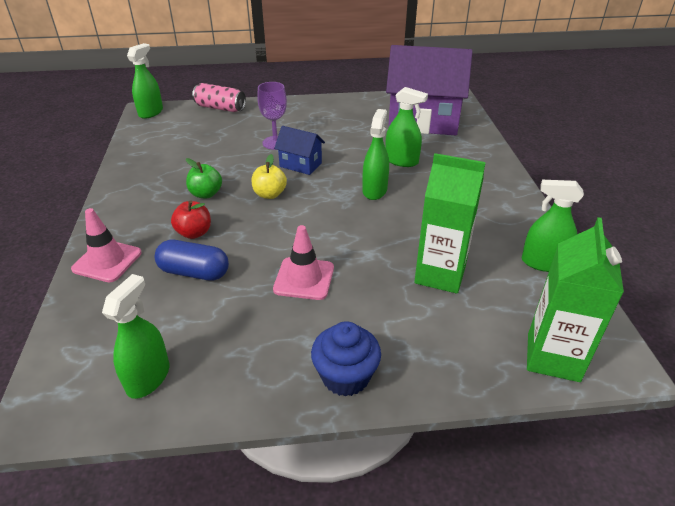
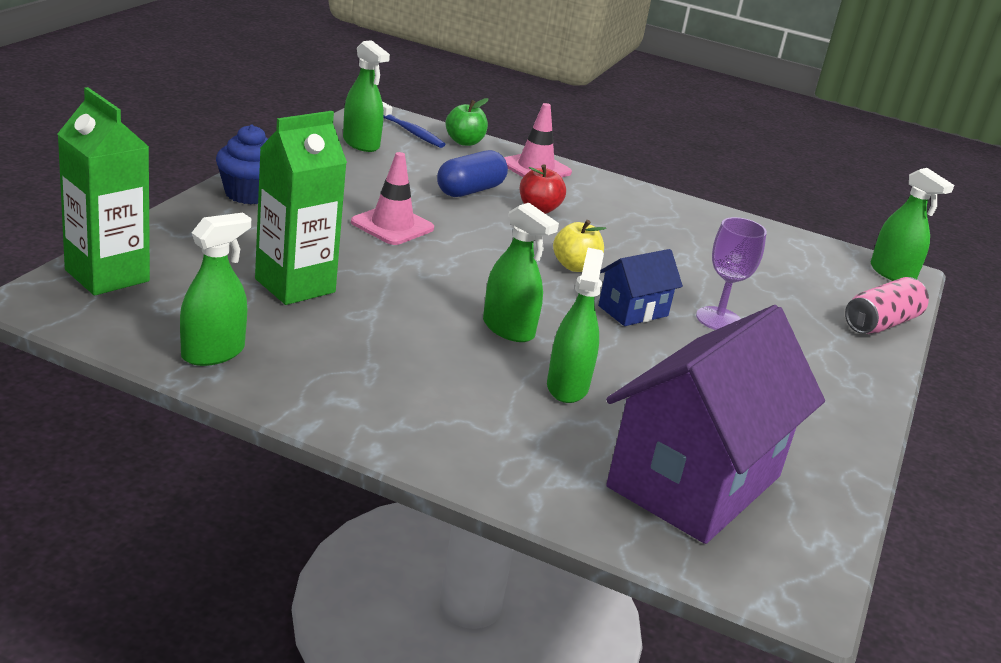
camera: 115 degrees right, 10 degrees down
green apple [186,158,222,199] -> green apple moved to [445,98,488,146]
green spray bottle [385,87,428,167] -> green spray bottle turned 135 degrees clockwise [547,248,604,403]
none -> blue toothbrush [382,102,446,148]

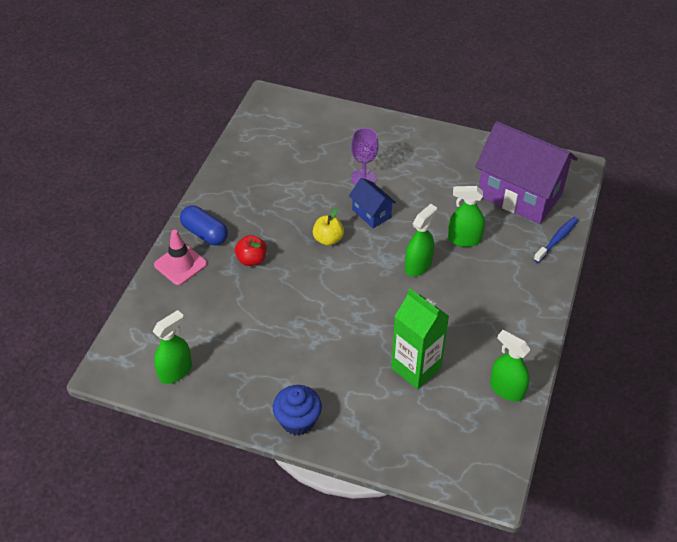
camera: 90 degrees left, 20 degrees up
green carton [58,87,150,295] -> none
pink traffic cone [351,152,434,245] -> none
blue toothbrush [382,102,446,148] -> blue toothbrush moved to [534,217,579,263]
blue capsule [437,150,508,197] -> blue capsule moved to [180,205,228,245]
green apple [445,98,488,146] -> none
pink can [845,277,929,334] -> none
green spray bottle [871,168,954,281] -> none

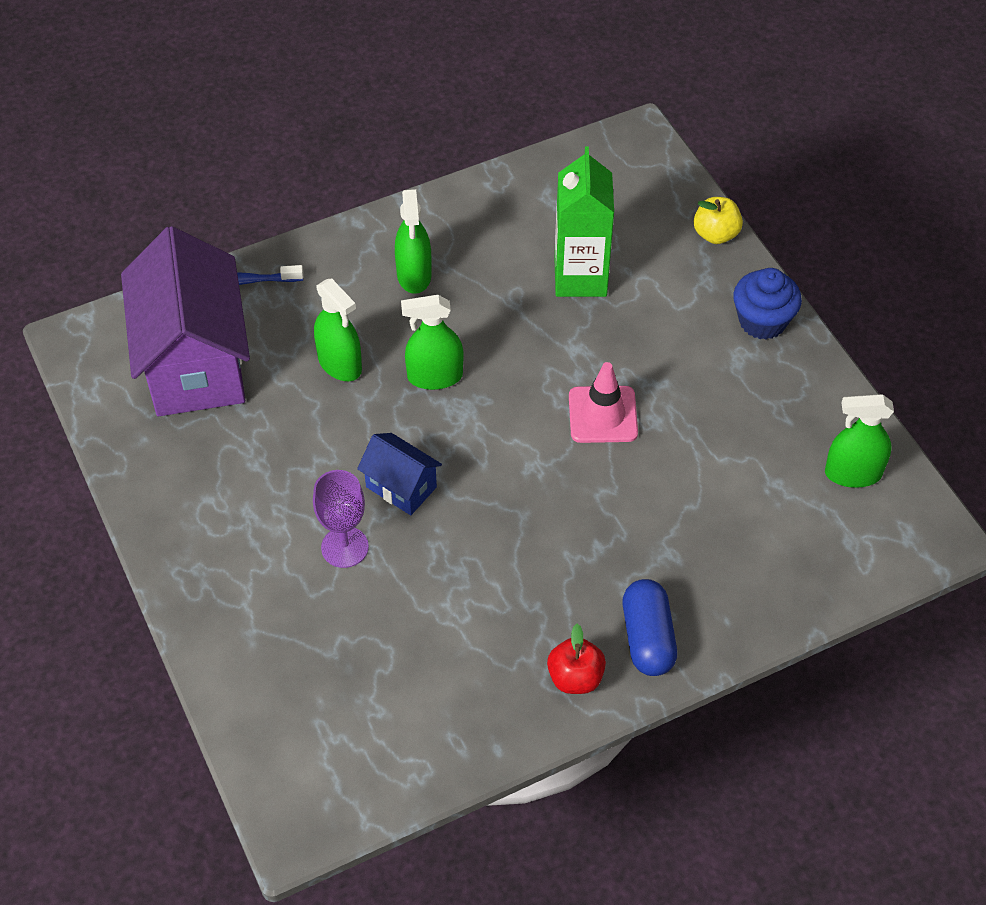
camera: 135 degrees left, 5 degrees up
pink traffic cone [154,230,207,285] -> pink traffic cone moved to [569,362,638,443]
red apple [235,235,267,266] -> red apple moved to [547,624,606,694]
yellow apple [313,208,344,246] -> yellow apple moved to [694,197,743,244]
blue house [349,178,396,228] -> blue house turned 60 degrees counterclockwise [357,433,442,515]
green spray bottle [490,330,530,402] -> green spray bottle moved to [395,189,431,294]

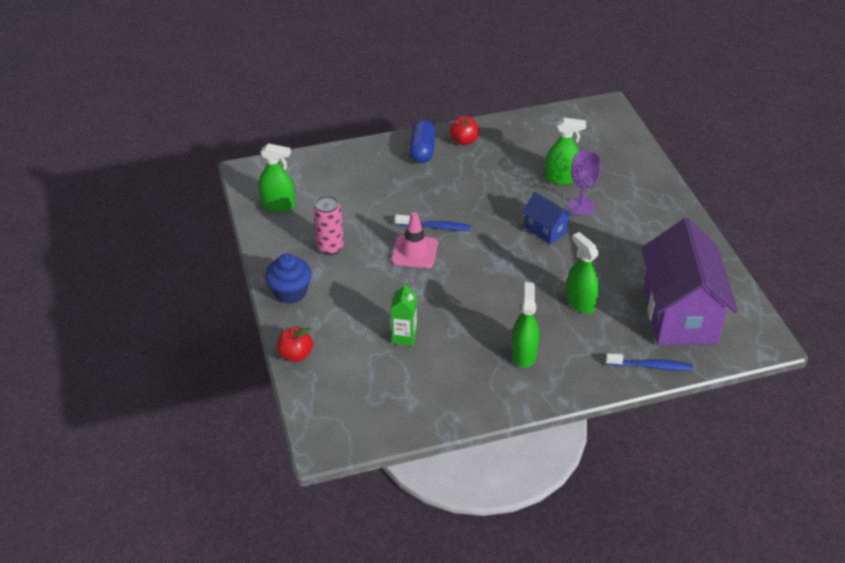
camera: 170 degrees left, 10 degrees down
green spray bottle [401,295,464,390] -> green spray bottle moved to [545,118,586,185]
green carton [554,146,614,297] -> green carton [391,283,417,346], size x0.59
yellow apple [694,197,743,244] -> red apple [277,327,313,362]
none -> pink can [313,196,344,255]
none -> blue toothbrush [395,214,471,231]

